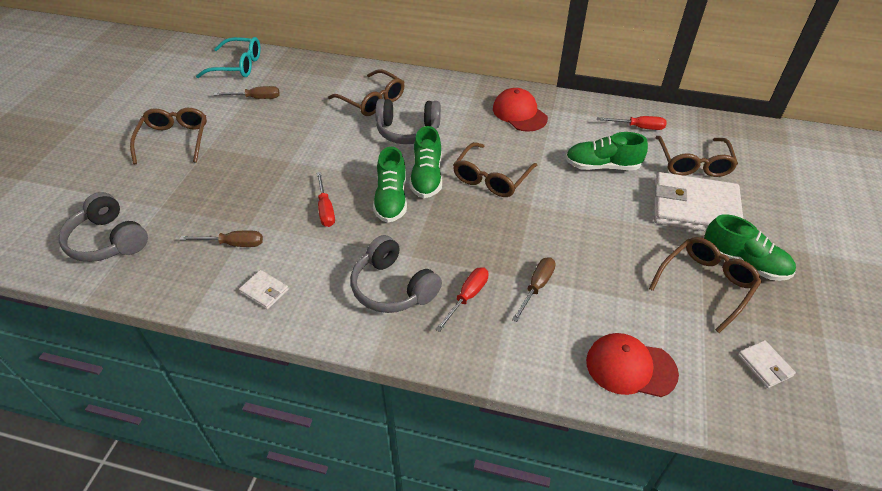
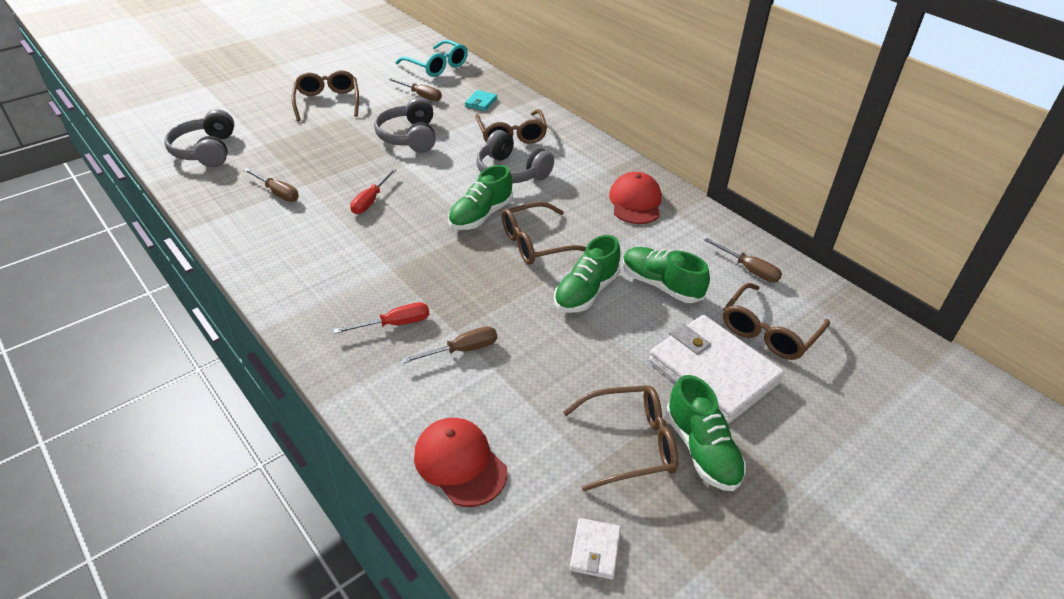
camera: 35 degrees right, 5 degrees down
brown glasses [130,108,207,164] -> brown glasses turned 45 degrees counterclockwise [292,70,359,121]
white wallet [239,270,289,309] -> none
grey headphones [351,235,442,313] -> grey headphones moved to [374,97,435,153]
green shoe [373,147,407,223] -> green shoe moved to [554,235,620,313]
red screwdriver [597,116,667,130] -> brown screwdriver [704,238,782,283]
none -> turquoise wallet [465,90,497,111]

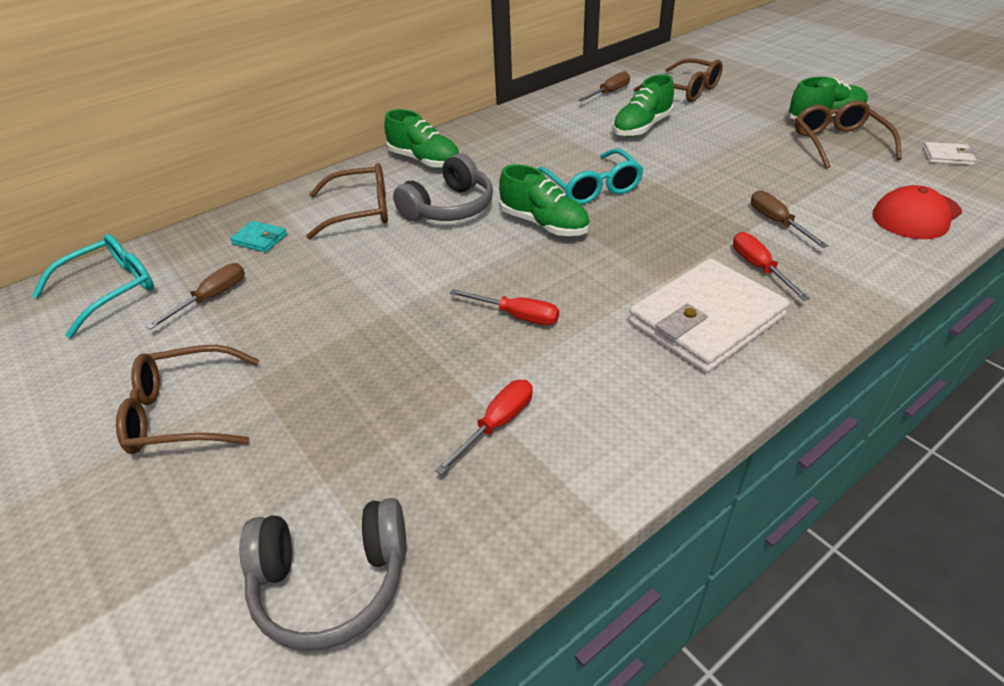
camera: 85 degrees left, 0 degrees up
brown screwdriver [243,168,299,202] -> red screwdriver [435,380,533,475]
grey headphones [374,97,435,153] -> none
brown glasses [502,202,587,265] -> turquoise glasses [538,148,643,205]
green shoe [554,235,620,313] -> green shoe moved to [384,109,460,169]
red cap [609,172,662,224] -> none
white wallet [649,315,784,423] -> white wallet moved to [629,258,790,373]

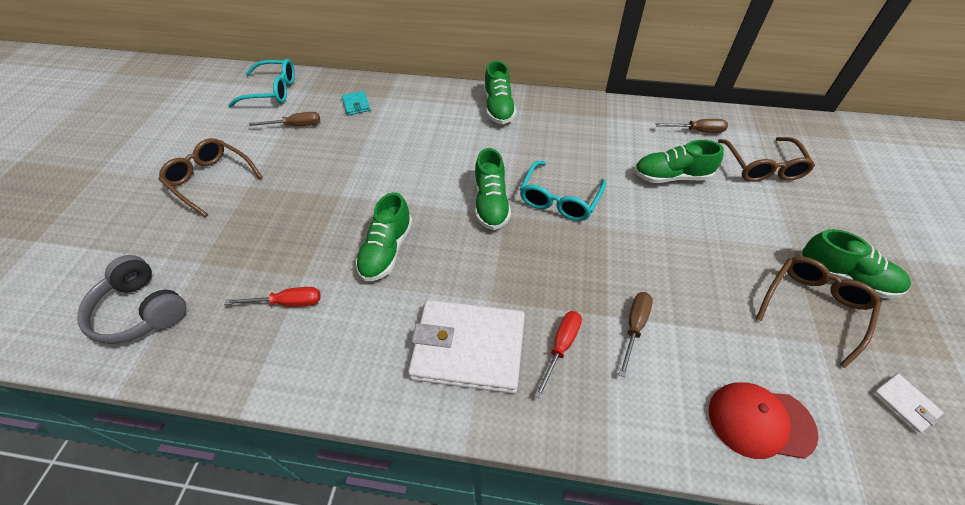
camera: 45 degrees right, 10 degrees up
brown glasses [306,163,388,239] -> none
grey headphones [393,153,493,221] -> none
red screwdriver [450,289,559,325] -> green shoe [356,192,413,281]

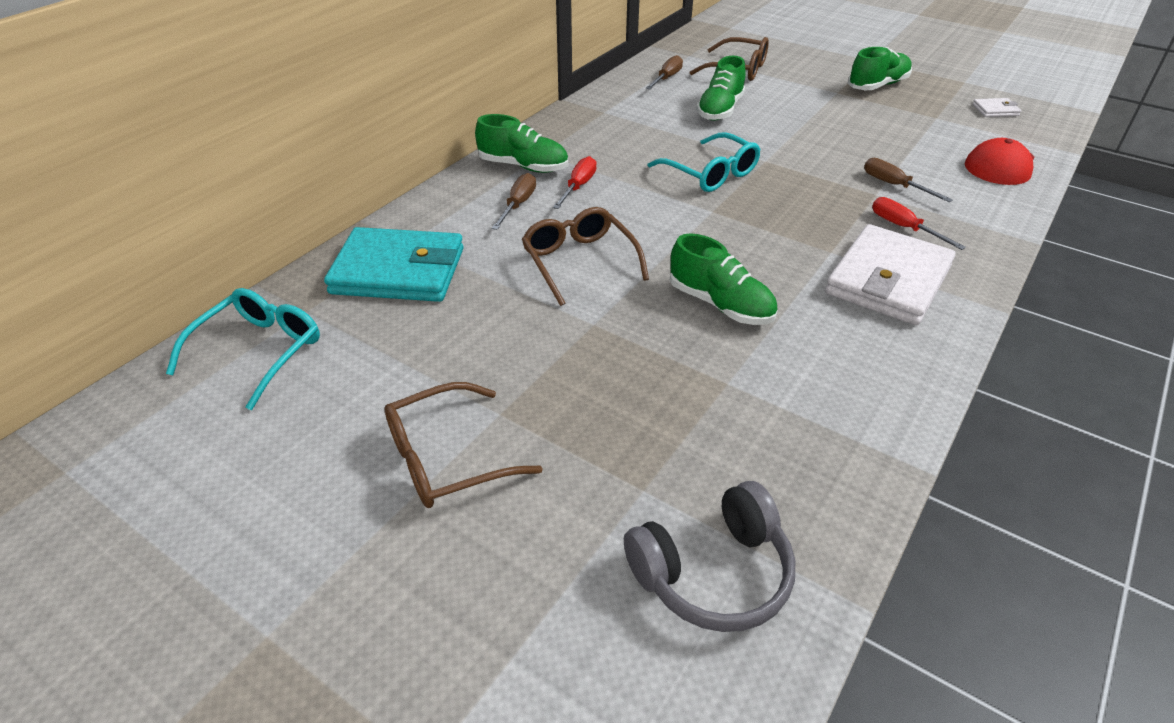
camera: 65 degrees left, 10 degrees down
red screwdriver [224,287,321,307] -> red screwdriver moved to [553,156,597,209]
brown screwdriver [249,112,320,126] -> brown screwdriver moved to [492,173,536,230]
turquoise wallet [342,91,370,115] -> turquoise wallet [324,227,464,302], size x2.36
green shoe [475,148,511,230] -> none
brown glasses [756,257,881,368] -> brown glasses moved to [522,207,649,306]

